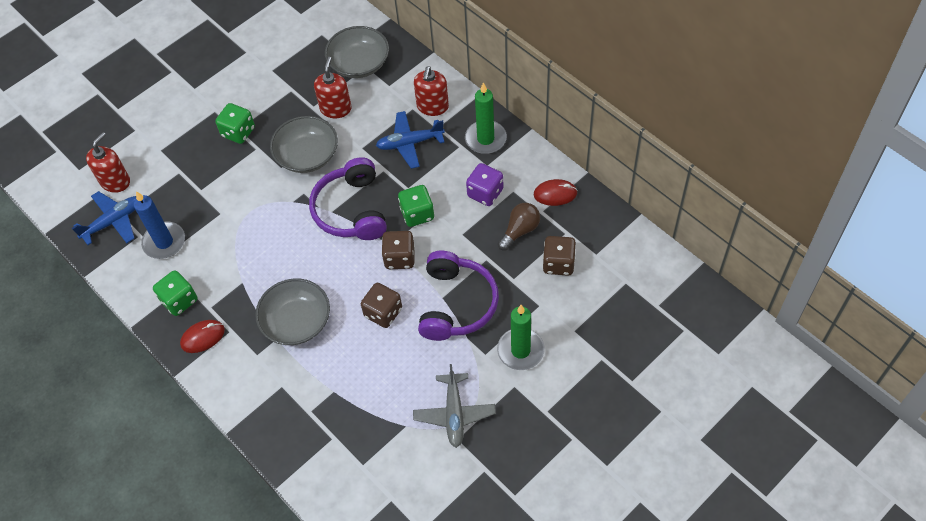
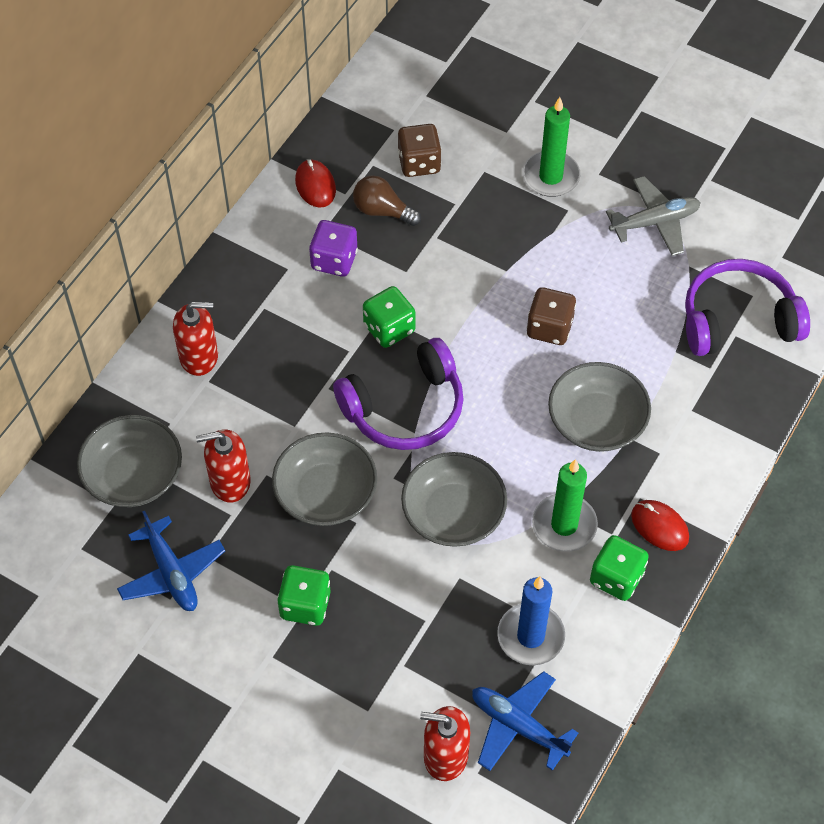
camera: 110 degrees left, 0 degrees up
blue plane [376,111,445,169] -> blue plane moved to [117,510,225,611]
brown dice [381,231,415,269] -> none
purple headphones [418,251,499,341] -> purple headphones moved to [685,259,810,356]
green candle [465,83,507,154] -> green candle moved to [532,459,598,552]
none -> grey bowl [401,452,507,547]

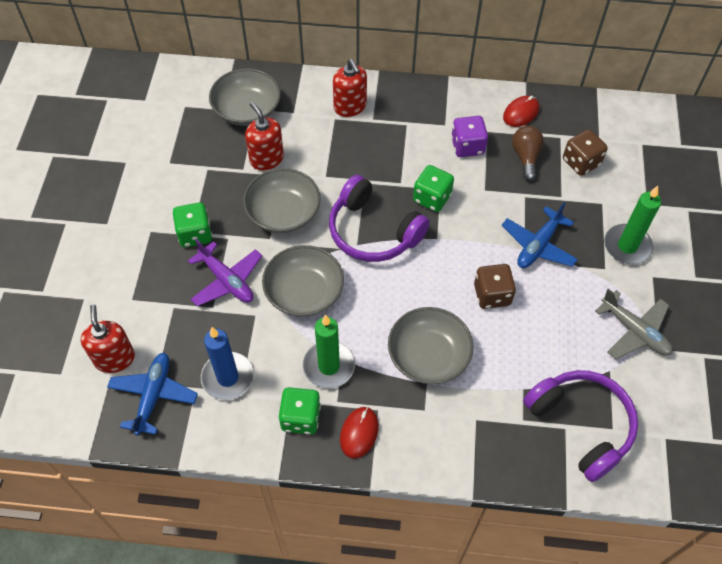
camera: 65 degrees right, 0 degrees up
blue plane [117,510,225,611] -> blue plane moved to [502,202,578,268]
none -> purple plane [188,239,262,306]

